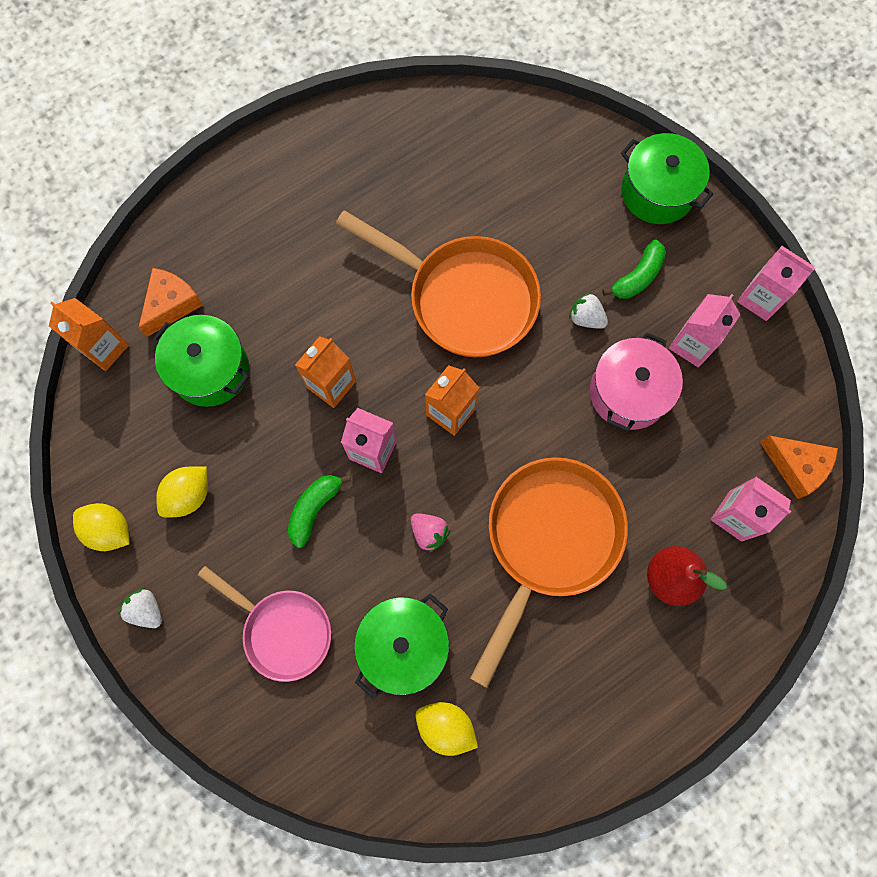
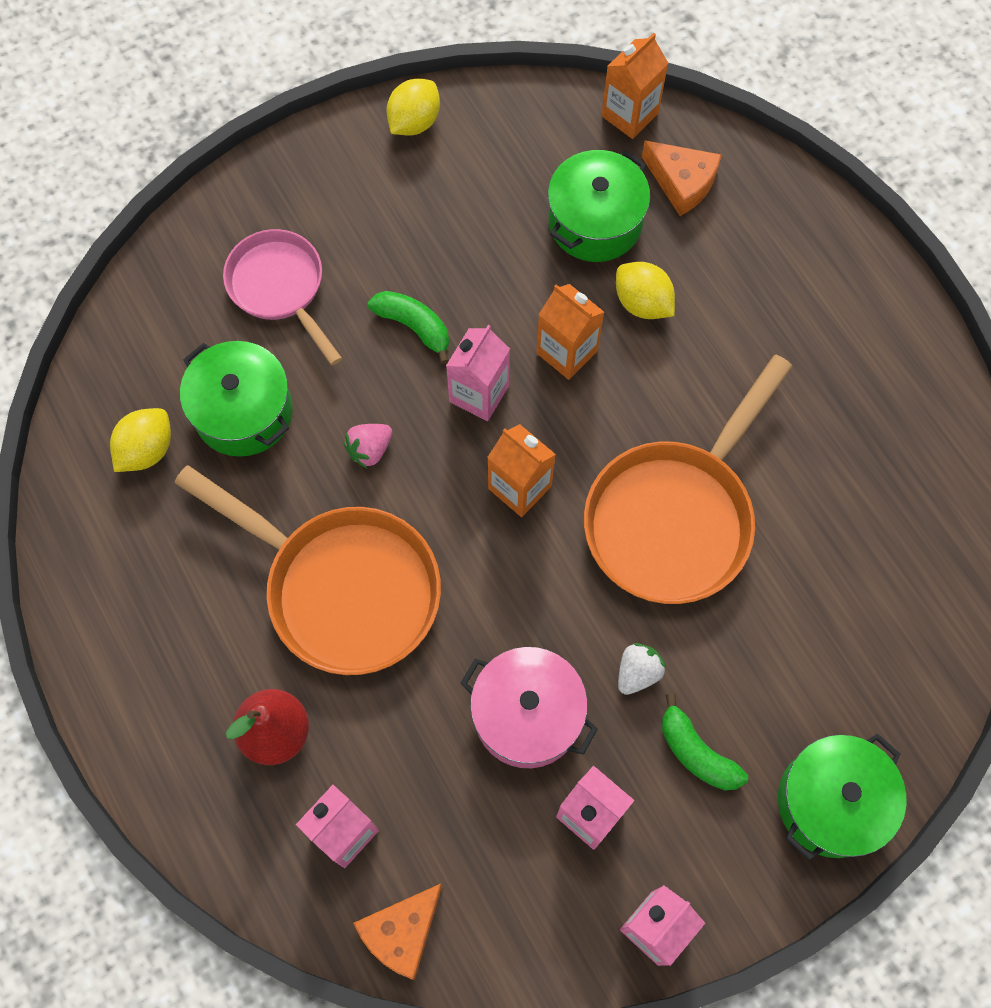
camera: 95 degrees right, 5 degrees down
white strawberry [118,588,162,628] -> none
yellow lemon [156,466,208,517] -> yellow lemon moved to [616,262,675,319]
pink pan [198,566,331,682] -> pink pan turned 105 degrees clockwise [223,229,342,365]

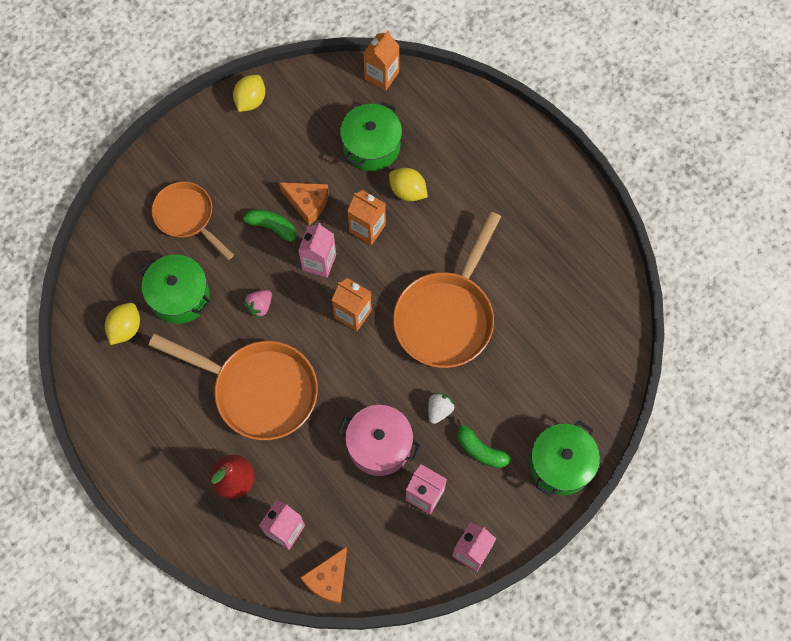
camera: 10 degrees left, 0 degrees up
pink pan [223,229,342,365] -> orange pan [152,182,234,260]
orange cheese [642,140,722,216] -> orange cheese moved to [279,182,329,225]

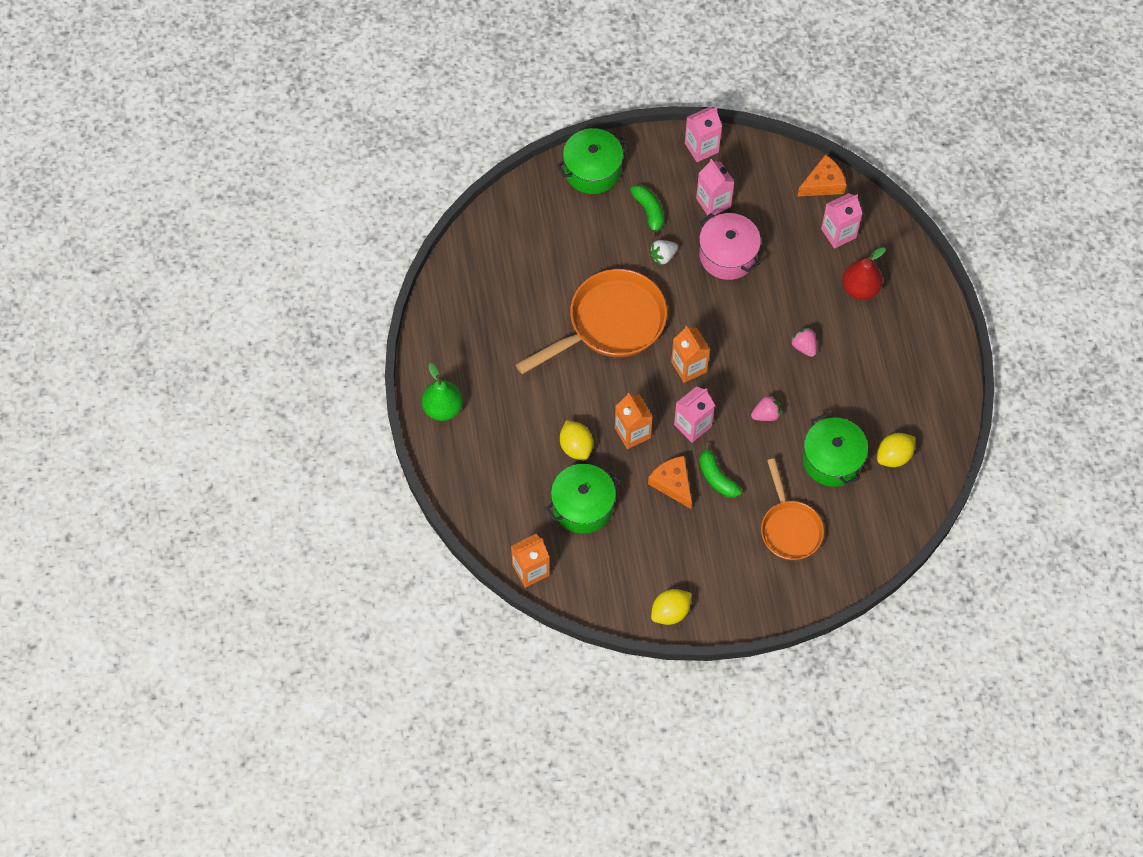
camera: 150 degrees left, 5 degrees down
orange pan [149,334,318,440] -> pink strawberry [790,327,817,357]
none -> green pear [422,363,463,421]

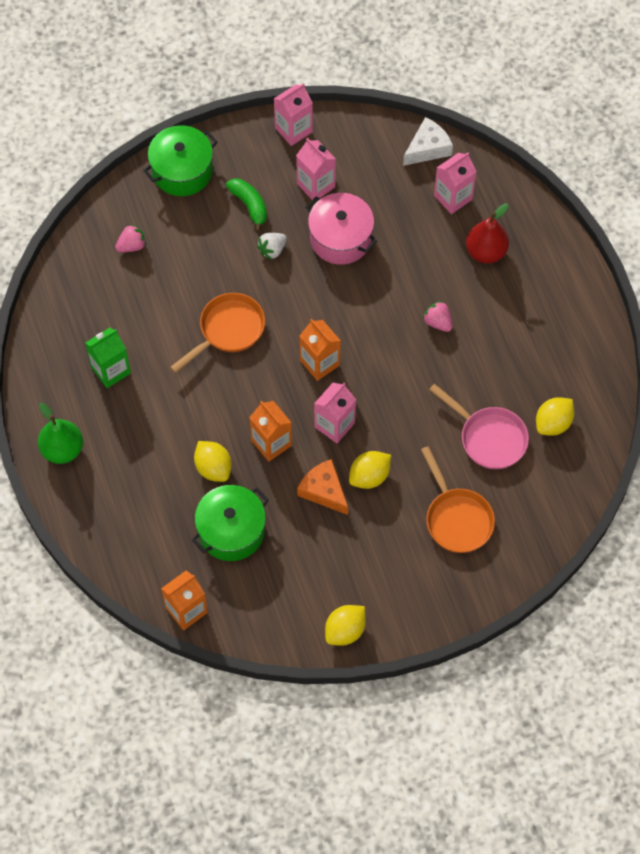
camera: 10 degrees left, 0 degrees up
orange pan [516,269,667,374] -> orange pan [170,293,265,373], size x0.62
green banana [699,443,741,498] -> yellow lemon [349,451,391,489]
pink strawberry [751,395,781,421] -> pink strawberry moved to [115,224,146,252]
orange cheese [797,154,846,197] -> white cheese [403,117,453,166]
green pot [803,414,868,487] -> pink pan [429,384,529,469]
none -> green carton [85,328,131,388]

